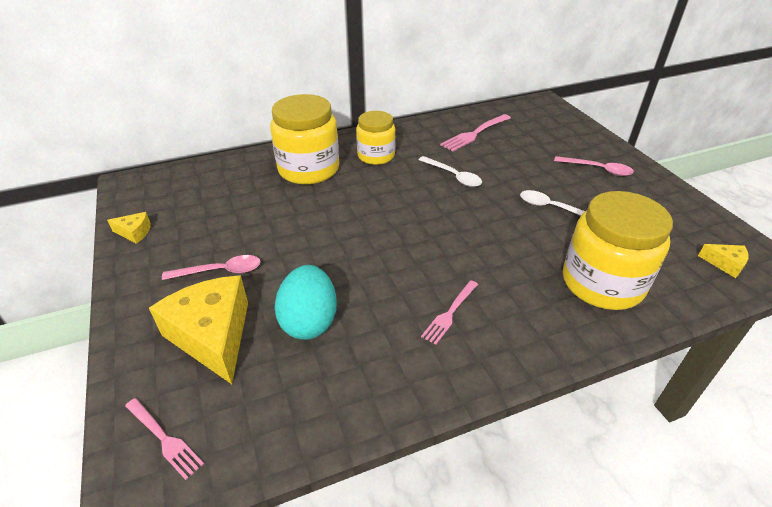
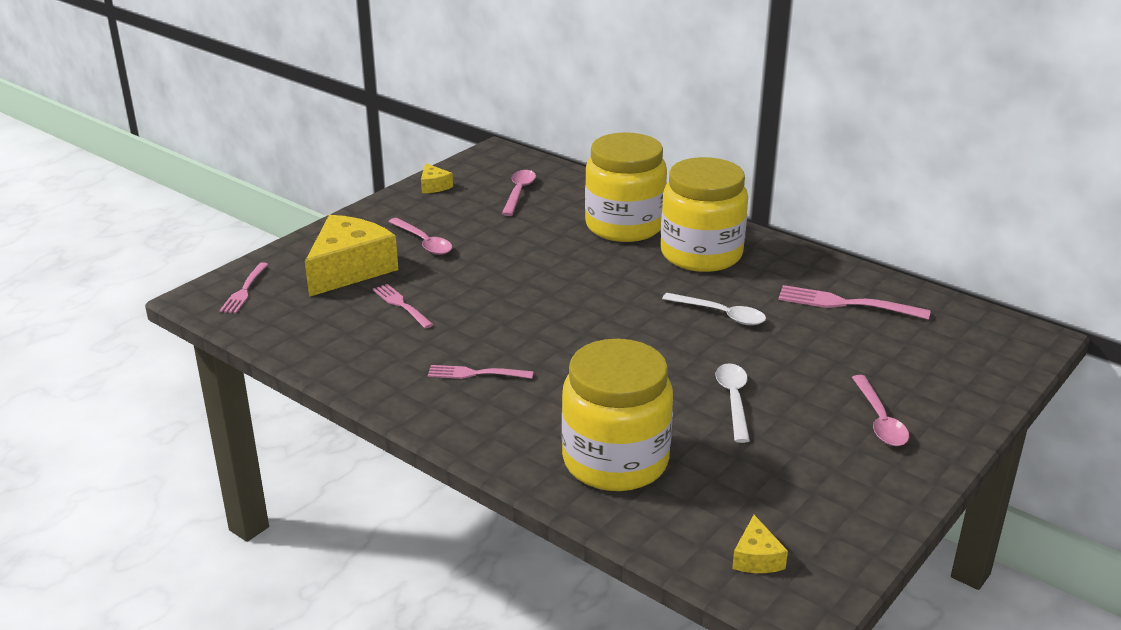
camera: 60 degrees right, 10 degrees down
turquoise egg [275,265,337,340] -> pink fork [373,284,434,329]
yellow jar [356,111,396,165] -> yellow jar [661,157,748,272], size x1.58
white spoon [419,156,482,187] -> white spoon turned 75 degrees counterclockwise [662,293,766,325]
none -> pink spoon [502,170,536,216]

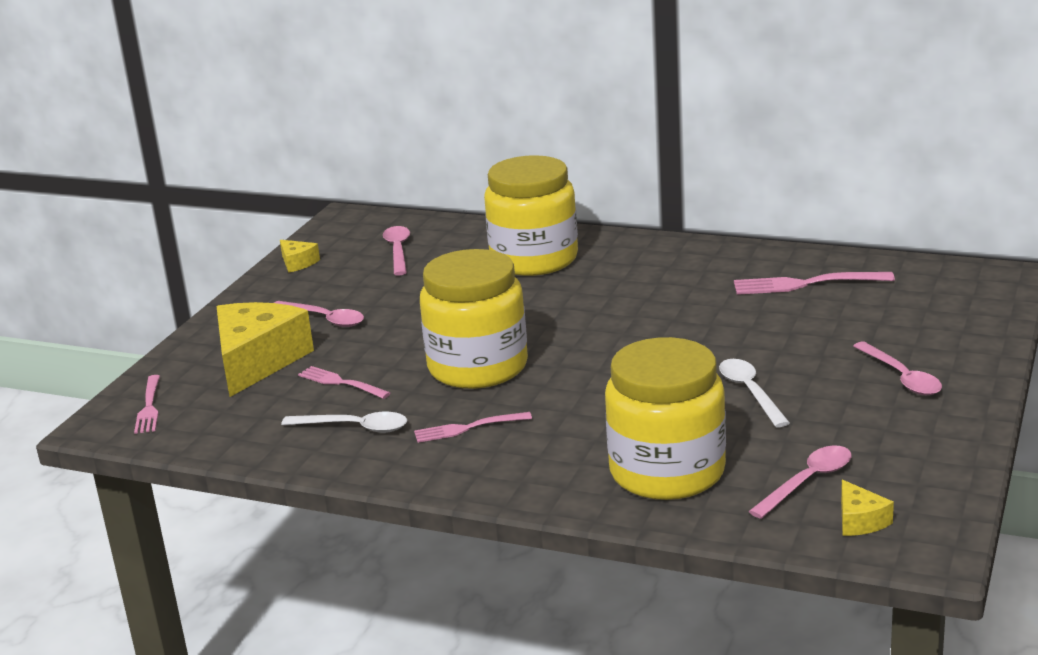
camera: 15 degrees left, 5 degrees down
yellow jar [661,157,748,272] -> yellow jar moved to [420,249,528,389]
white spoon [662,293,766,325] -> white spoon moved to [281,412,407,433]
none -> pink spoon [749,445,851,519]

